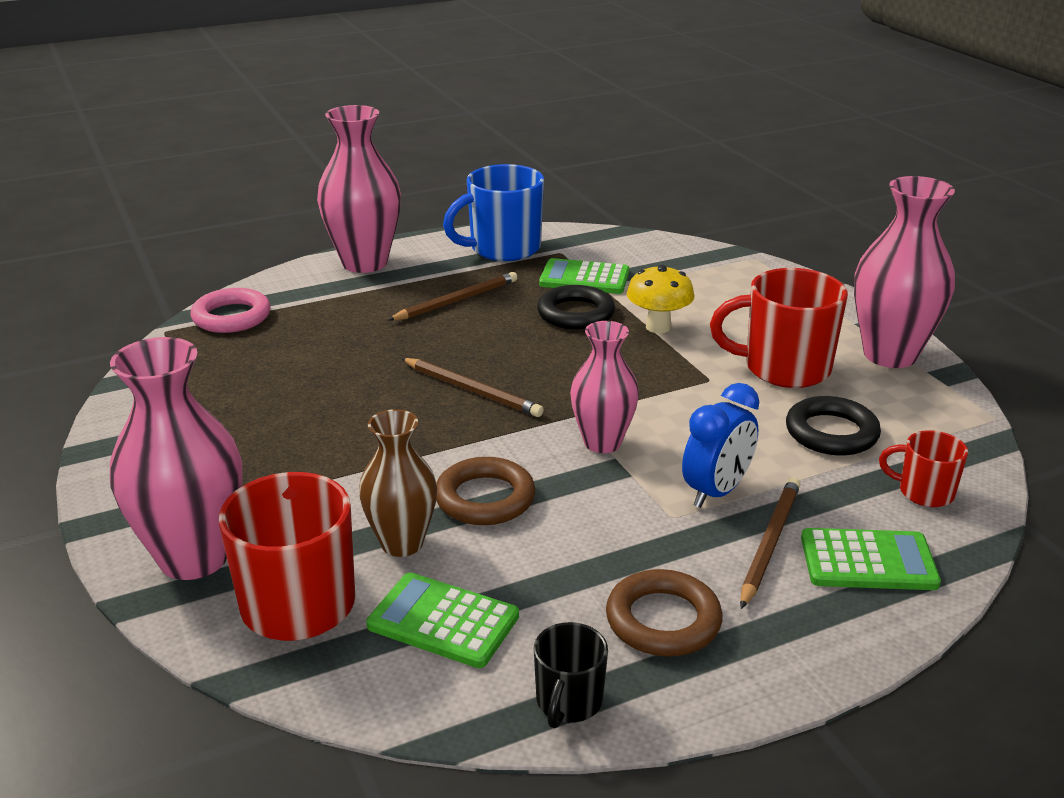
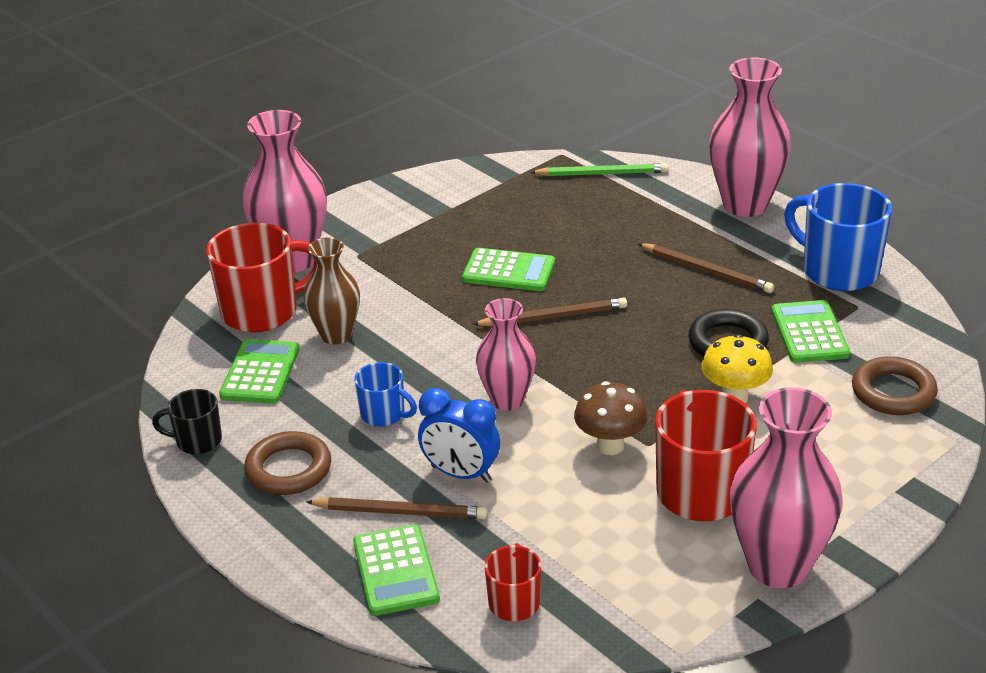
camera: 75 degrees right, 5 degrees up
pink ring [190,288,271,333] -> green pencil [530,163,668,176]
brown pencil [401,358,544,417] -> brown pencil turned 120 degrees counterclockwise [472,297,627,326]
brown ring [436,457,535,525] -> brown ring moved to [852,356,938,415]
black ring [786,396,881,456] -> none
none -> blue mug [354,362,417,427]
none -> green calculator [462,248,555,291]
none -> brown mushroom [574,381,648,455]

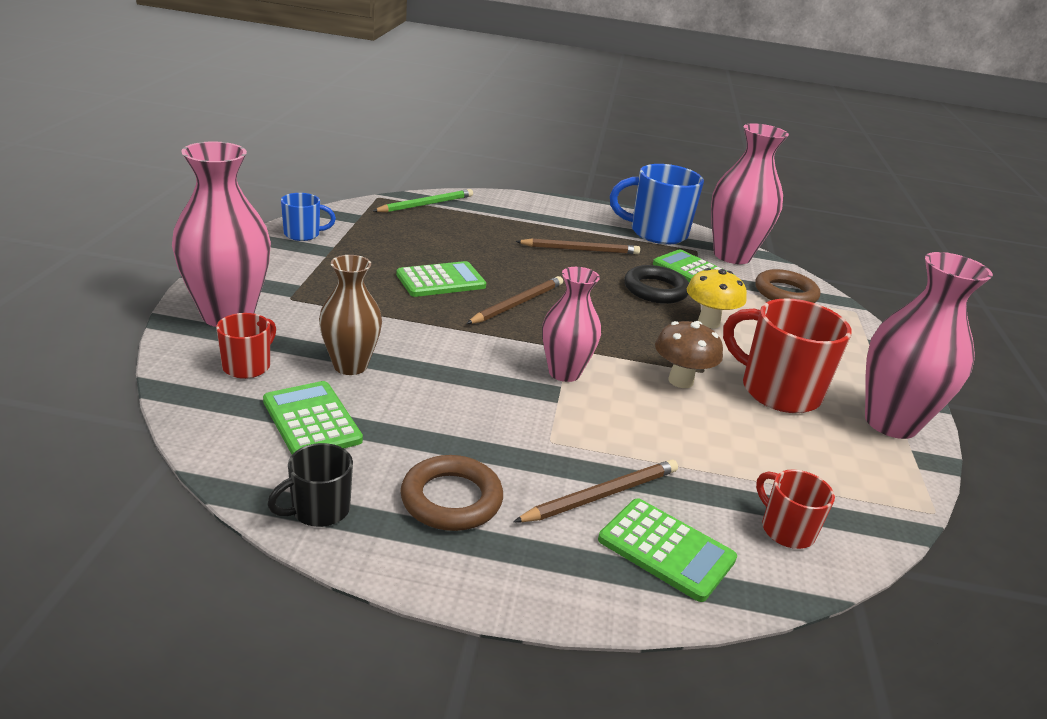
camera: 45 degrees left, 5 degrees down
red mug [206,223,316,333] -> red mug [216,313,276,379], size x0.53
blue mug [354,362,417,427] -> blue mug moved to [281,193,336,241]
blue clock [418,388,500,483] -> none
pink vase [709,58,791,217] -> pink vase moved to [711,123,789,264]

